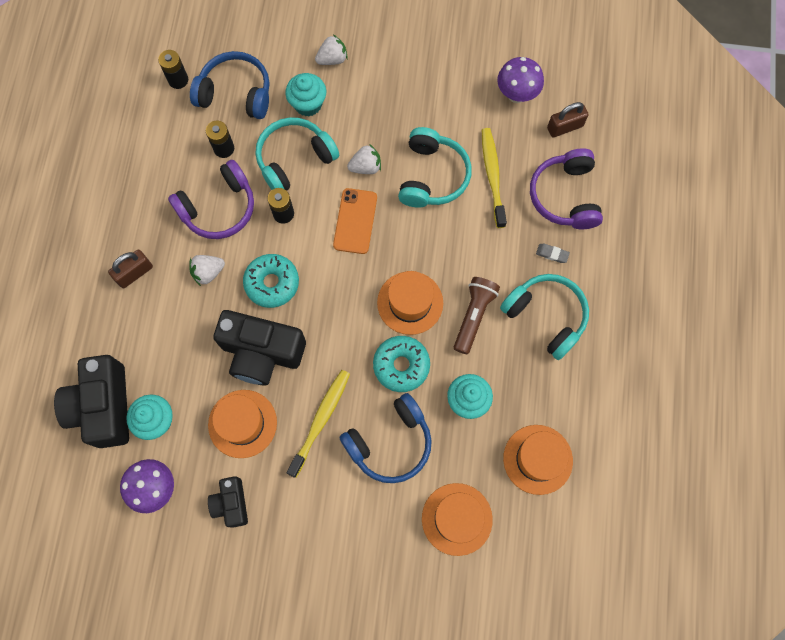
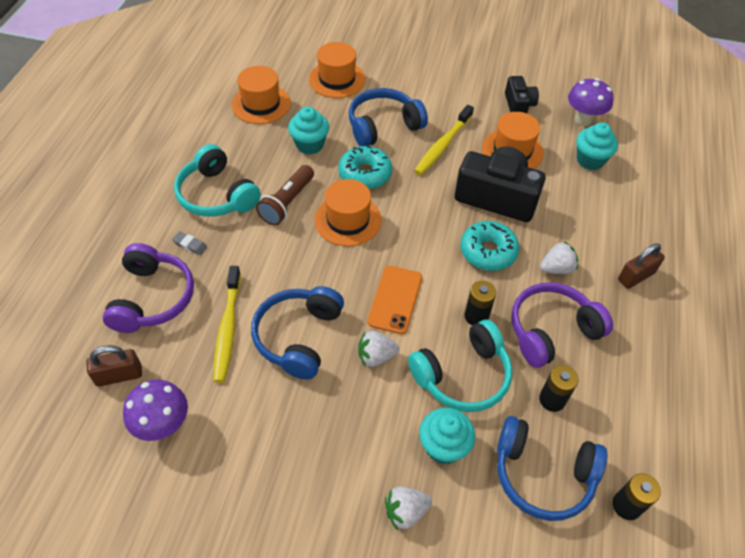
camera: 175 degrees left, 20 degrees down
black camera [54,355,129,448] -> none
turquoise headphones [398,127,472,207] -> blue headphones [251,286,344,380]

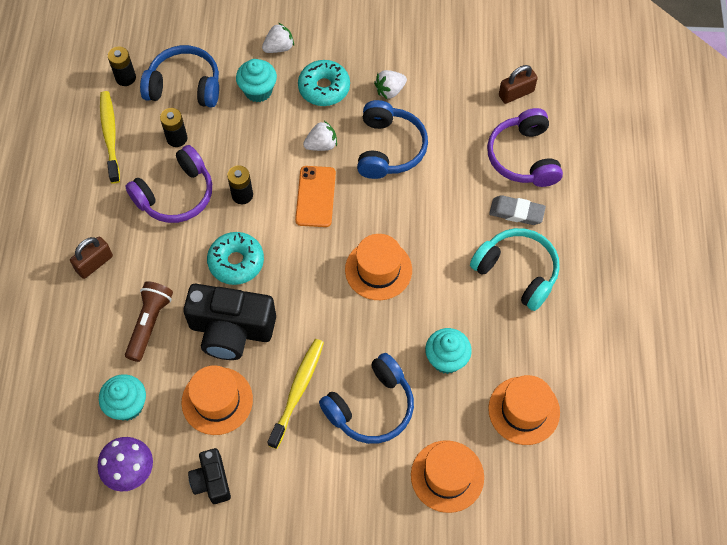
camera: 170 degrees right, 10 degrees up
purple mushroom [123,379,188,441] -> none
grey eraser [172,231,207,255] -> grey eraser [489,195,546,225], size x1.68
yellow toothbrush [213,266,241,383] -> yellow toothbrush moved to [100,91,120,184]
brown flashlight [256,165,314,226] -> brown flashlight moved to [125,281,173,362]
turquoise donut [338,146,392,189] -> turquoise donut moved to [298,60,350,106]
turquoise headphones [408,320,512,412] -> none
white strawberry [540,241,578,274] -> white strawberry moved to [374,70,407,100]

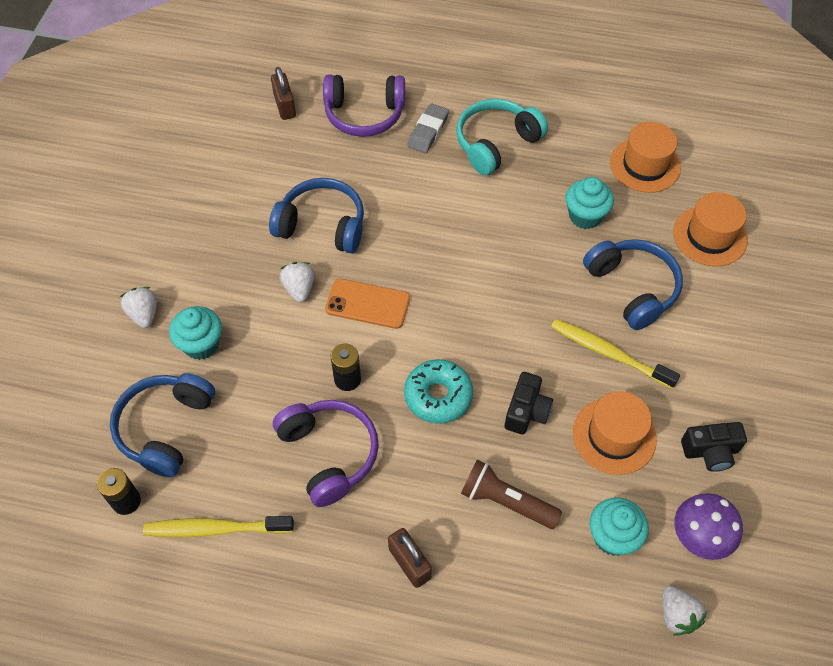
camera: 80 degrees left, 5 degrees down
black battery [160,108,187,147] -> none
black camera [183,284,276,360] -> black camera [505,372,553,435], size x0.54
turquoise donut [298,60,350,106] -> none
orange hat [345,234,412,300] -> none
white strawberry [374,70,407,100] -> white strawberry moved to [662,586,707,636]

